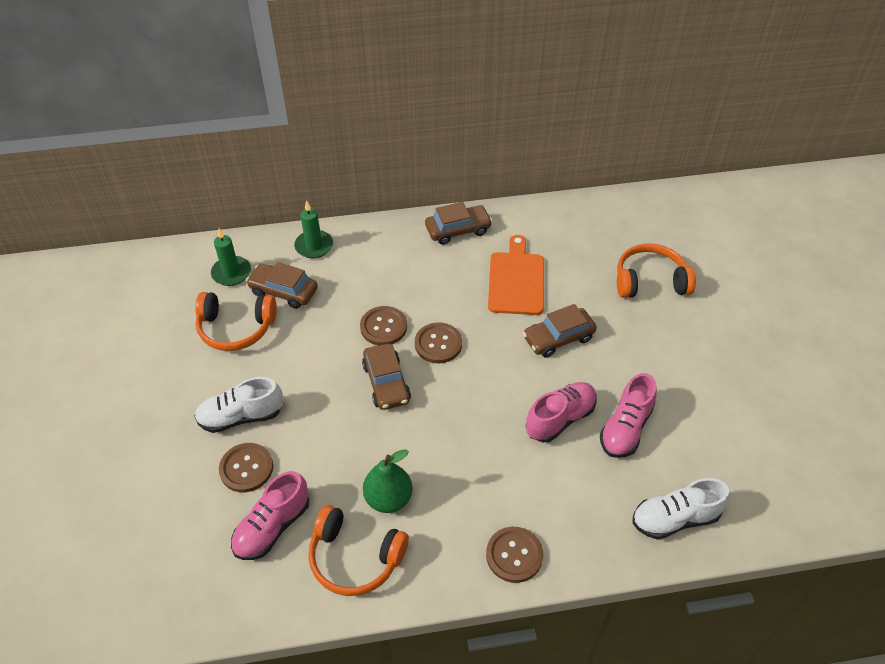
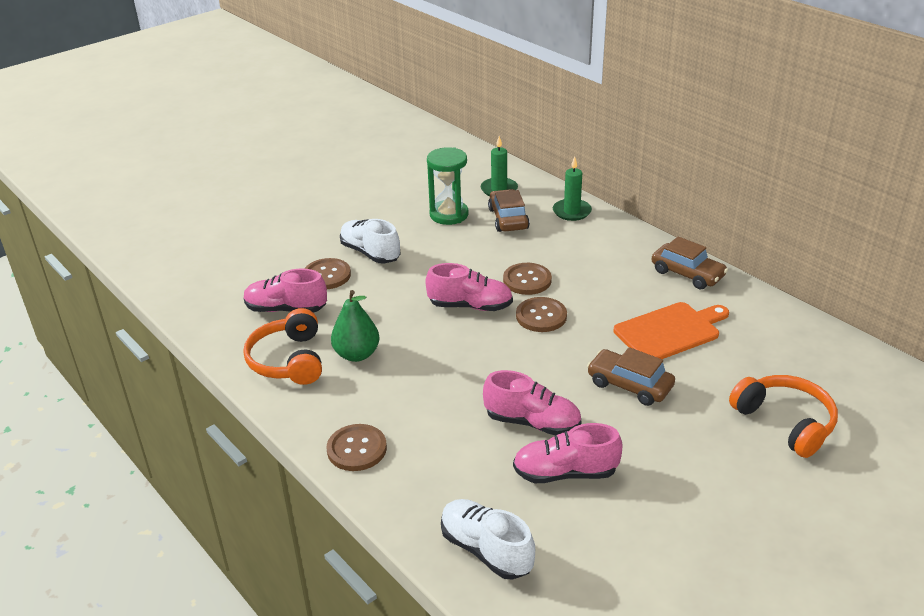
camera: 60 degrees right, 15 degrees down
orange headphones [195,292,277,351] -> green hourglass [427,147,468,225]
brown car [362,343,411,410] -> pink shoe [425,263,513,311]

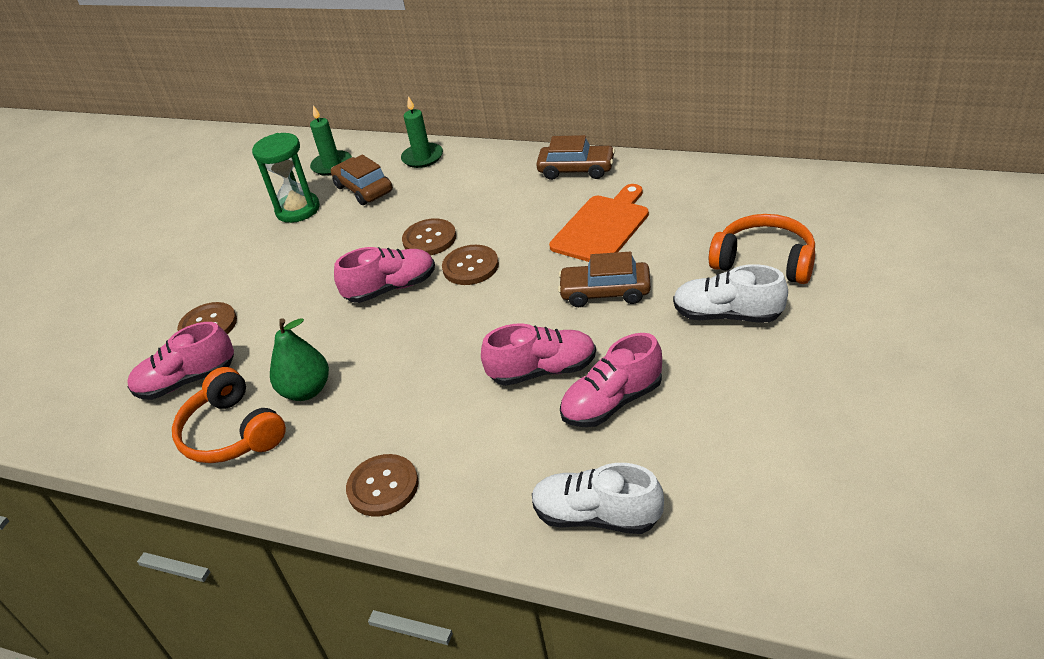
camera: 25 degrees left, 5 degrees up
white shoe [340,219,401,263] -> white shoe moved to [673,264,788,323]

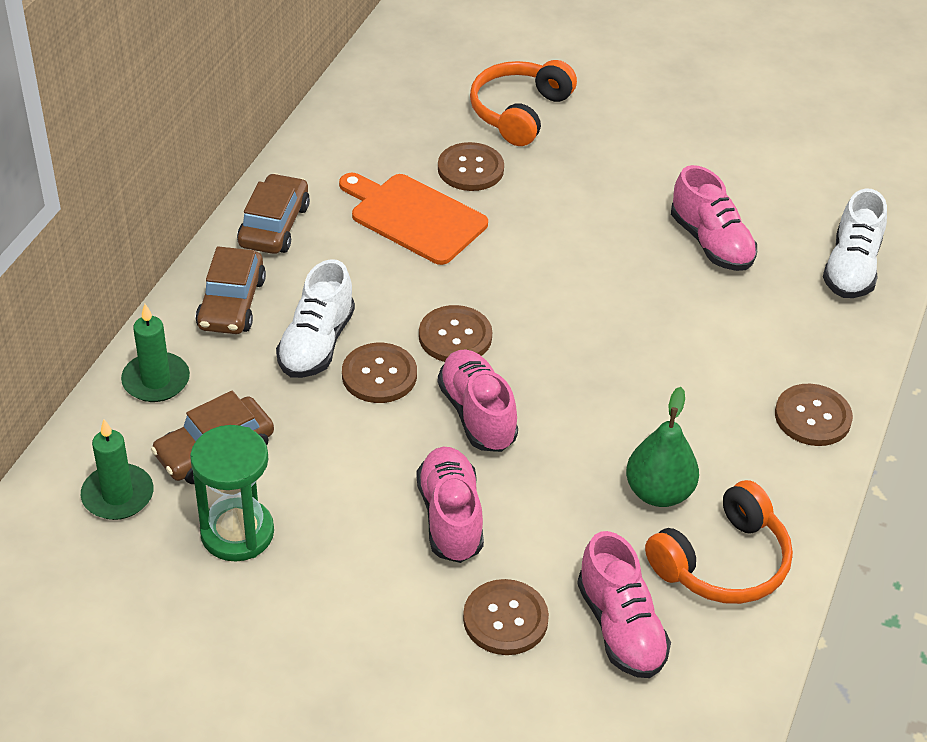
camera: 95 degrees left, 5 degrees up
pink shoe [481,323,596,386] -> pink shoe moved to [416,447,484,563]
brown car [558,252,651,307] -> brown car moved to [195,246,266,334]
white shoe [673,264,788,323] -> white shoe moved to [276,259,355,378]
none -> brown button [438,142,504,191]

